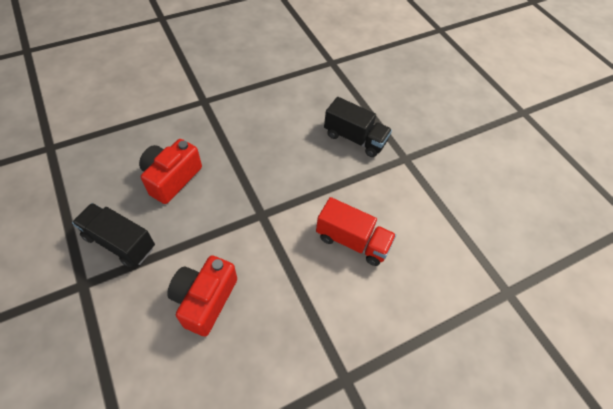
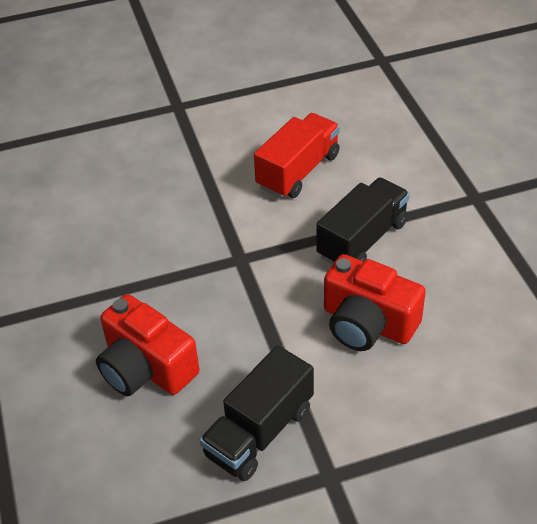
camera: 75 degrees left, 10 degrees down
black truck [324,97,392,157] -> black truck moved to [316,178,410,265]

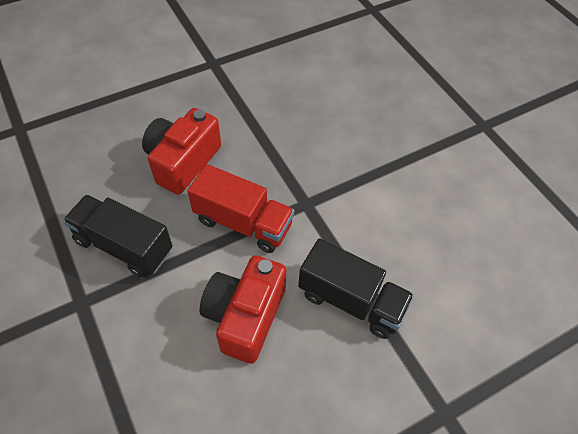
camera: 75 degrees right, 10 degrees up
red truck [254,113,340,198] -> red truck moved to [187,164,294,253]

